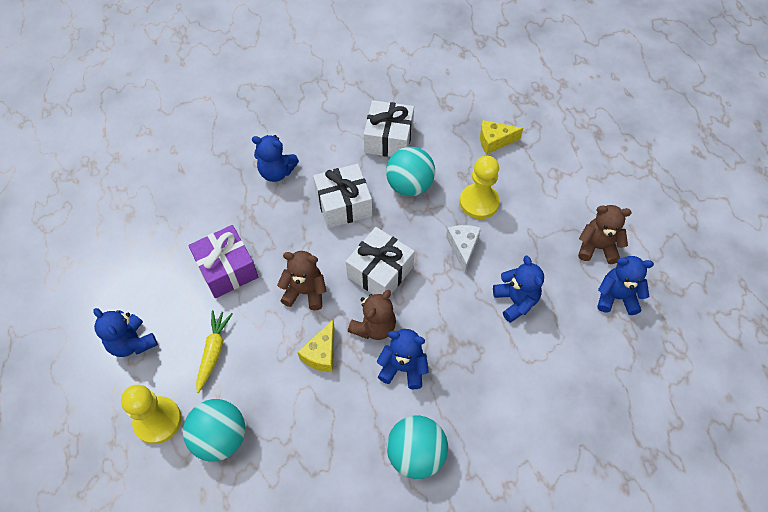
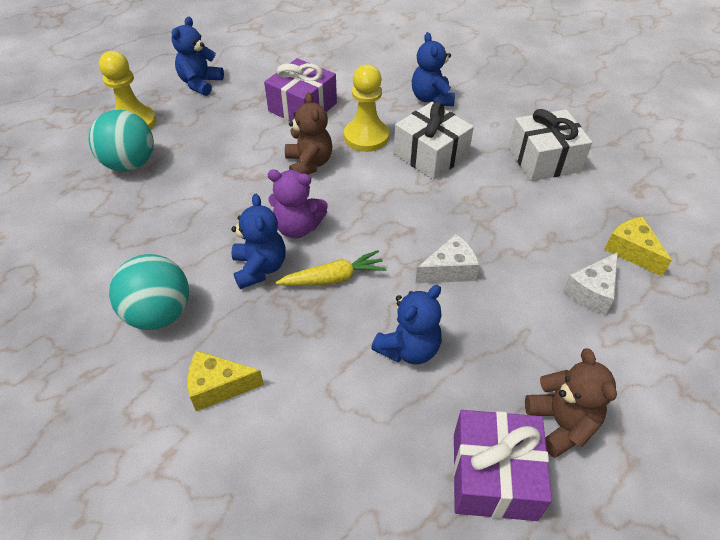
camera: 65 degrees right, 10 degrees down
yellow carrot [196,310,233,393] -> yellow carrot moved to [276,250,386,286]
yellow cheese [298,320,335,372] -> yellow cheese moved to [188,351,264,411]
white gift [346,227,415,295] -> none
brown teddy bear [348,290,396,340] -> purple teddy bear [268,170,328,238]
turquoise ball [386,147,435,196] -> none
yellow pawn [460,156,500,219] -> yellow pawn moved to [344,64,389,152]
blue teddy bear [597,256,654,315] -> purple gift [453,410,552,521]
none -> white cheese [563,252,618,315]

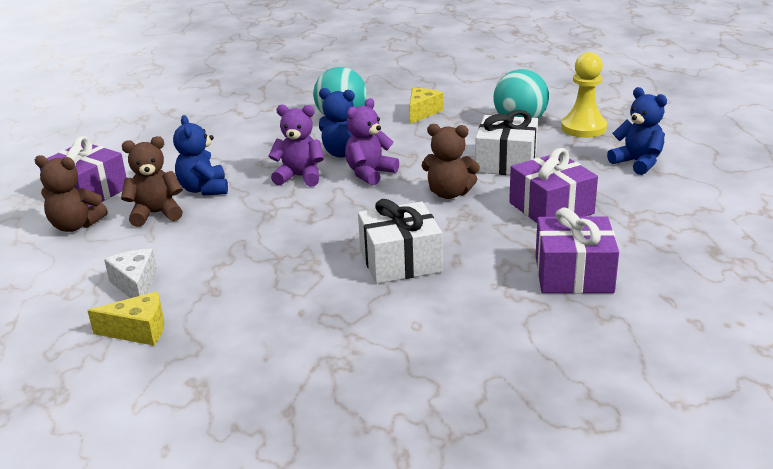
camera: 120 degrees right, 20 degrees down
yellow cheese [188,351,264,411] -> yellow cheese moved to [410,88,443,124]
yellow carrot [276,250,386,286] -> purple teddy bear [268,105,324,187]
yellow pawn [344,64,389,152] -> none
blue teddy bear [412,32,455,106] -> none
white cheese [415,234,480,283] -> none
white gift [509,109,592,181] -> white gift moved to [475,110,538,175]
none -> brown teddy bear [121,136,183,227]
none -> purple gift [536,208,619,294]

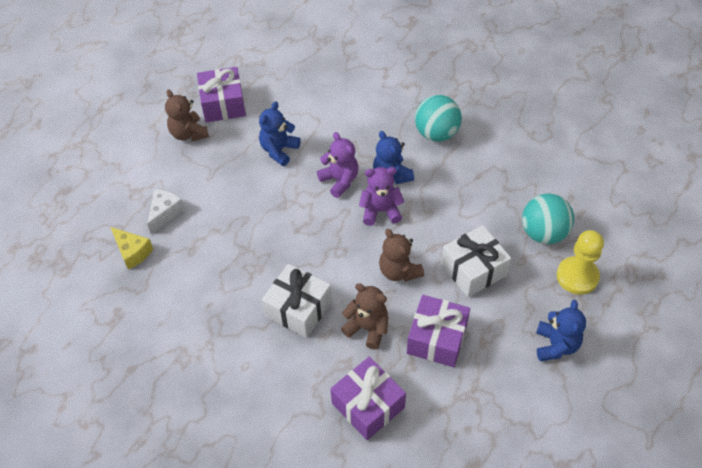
camera: 45 degrees right, 25 degrees up
brown teddy bear [121,136,183,227] -> brown teddy bear moved to [341,283,388,350]
yellow cheese [410,88,443,124] -> none

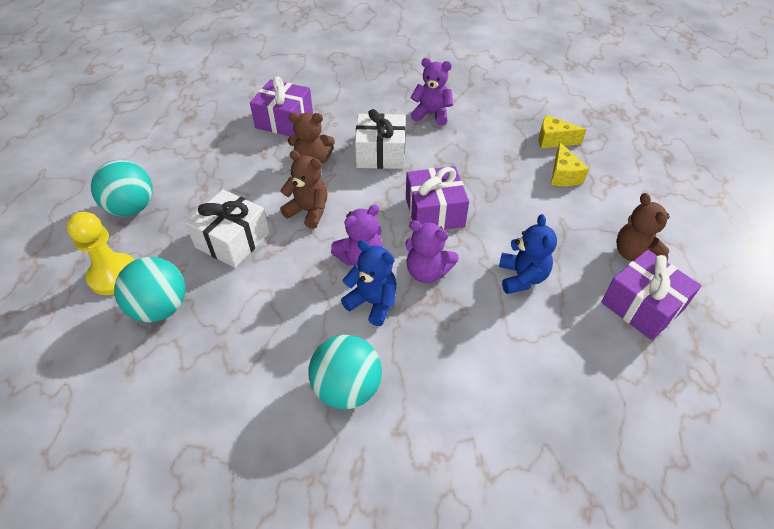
camera: 150 degrees right, 5 degrees down
white cheese [147,189,185,234] -> yellow cheese [551,142,589,186]
brown teddy bear [165,89,209,141] -> brown teddy bear turned 135 degrees counterclockwise [616,193,670,261]
purple gift [407,295,470,367] -> purple gift moved to [406,166,469,230]
blue teddy bear [536,300,586,361] -> turquoise ball [91,160,153,216]
none -> purple teddy bear [410,58,453,126]

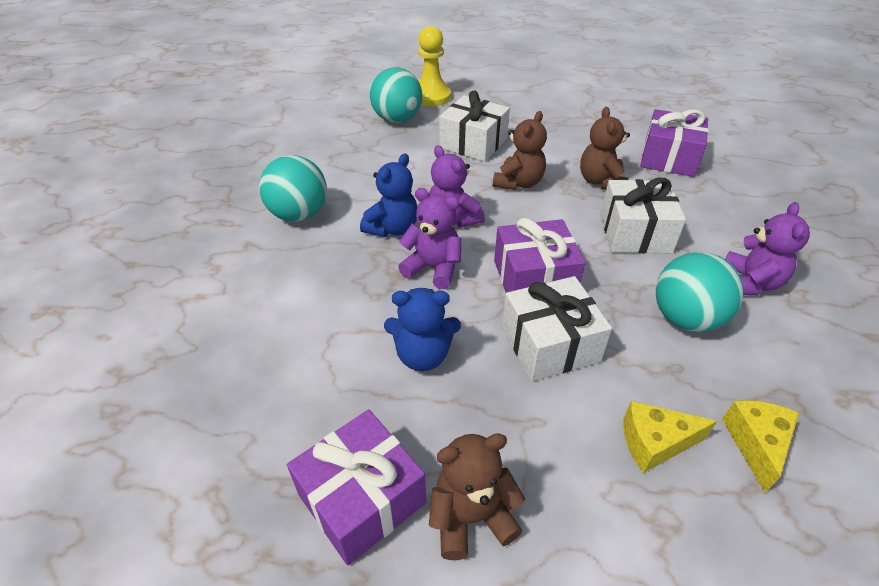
camera: 90 degrees right, 5 degrees down
turquoise ball [91,160,153,216] -> turquoise ball moved to [656,252,744,332]
purple teddy bear [405,220,459,283] -> purple teddy bear turned 90 degrees clockwise [398,188,461,289]
none -> white gift [502,276,612,381]

